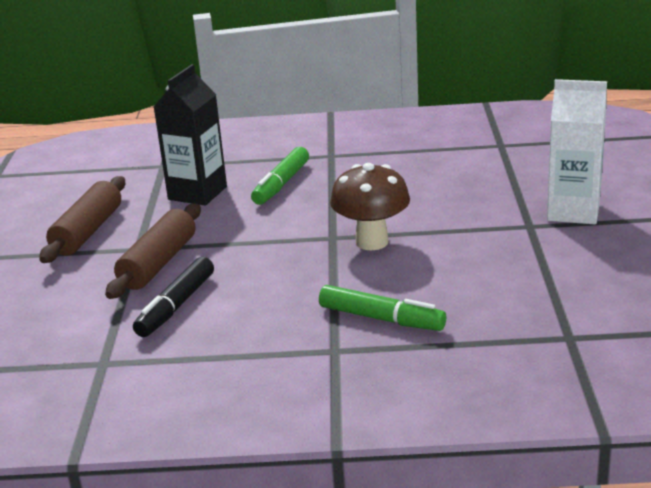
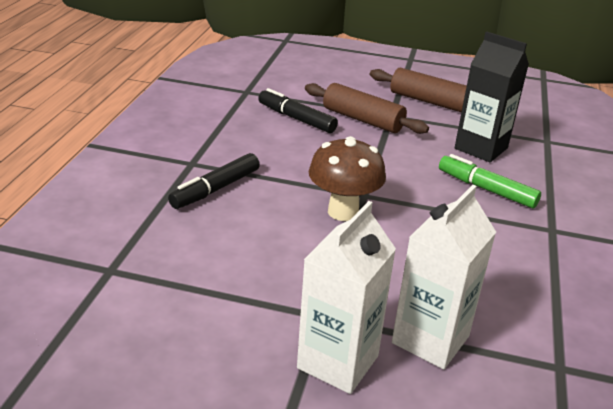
camera: 100 degrees right, 5 degrees up
green marker [319,285,446,331] -> black marker [168,153,260,209]
none -> white carton [392,185,496,370]

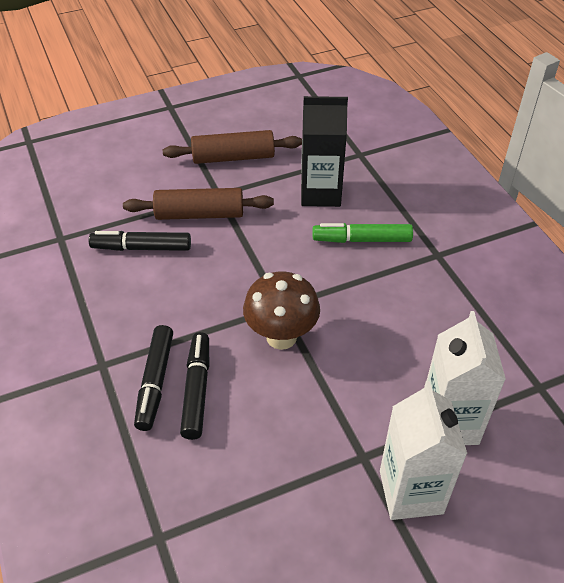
camera: 35 degrees left, 15 degrees up
none -> black marker [180,332,209,440]

